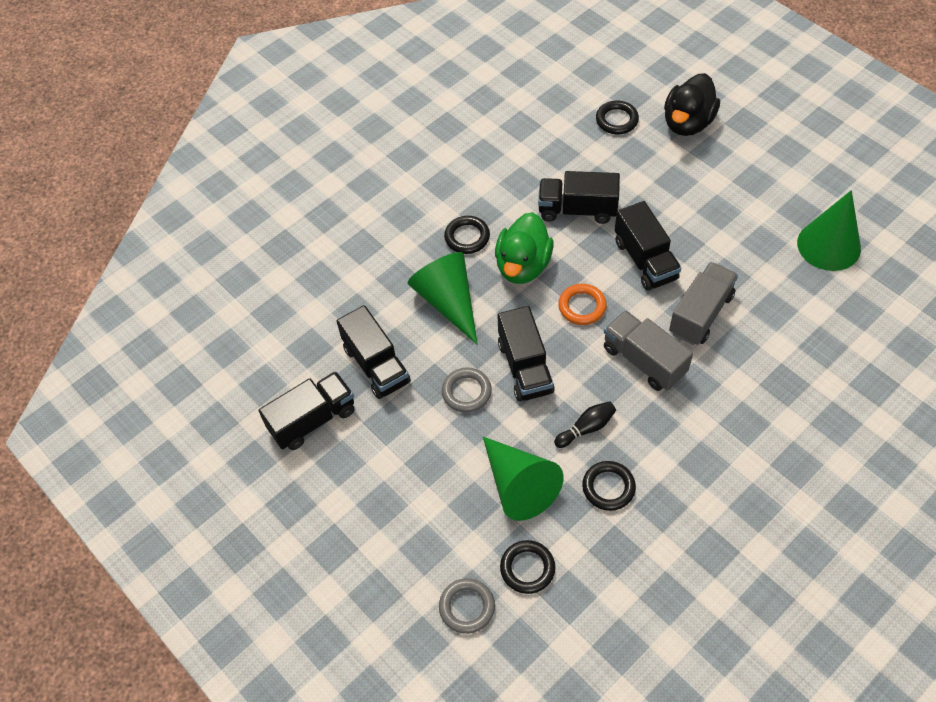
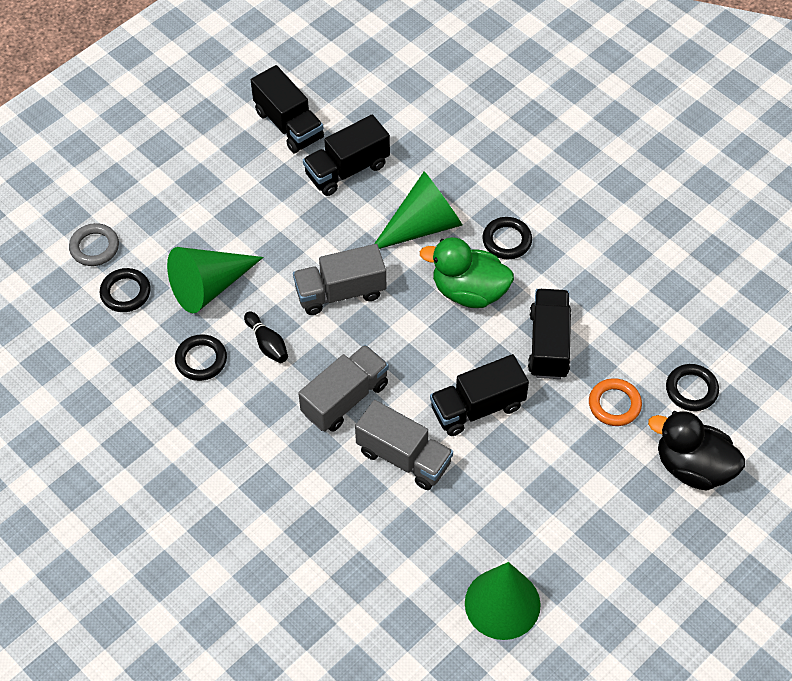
camera: 85 degrees right, 0 degrees up
grey ring [442,368,492,413] -> none
black truck [497,306,555,402] -> grey truck [293,244,386,315]
orange ring [558,284,607,325] -> orange ring moved to [589,378,642,426]

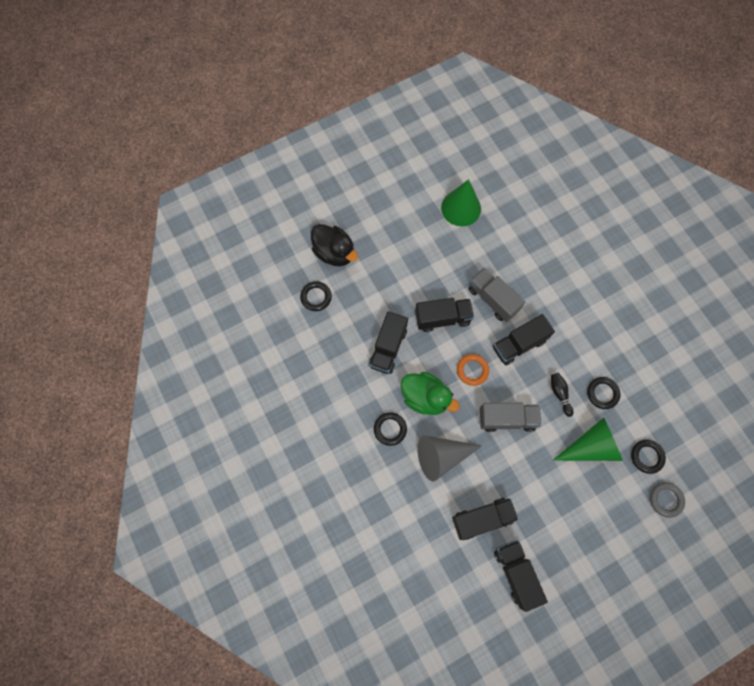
camera: 165 degrees left, 15 degrees up
grey truck [298,345,389,432] -> black truck [493,314,555,365]
green cone [374,171,462,249] -> grey cone [418,436,482,481]
orange ring [589,378,642,426] -> orange ring moved to [457,354,489,386]

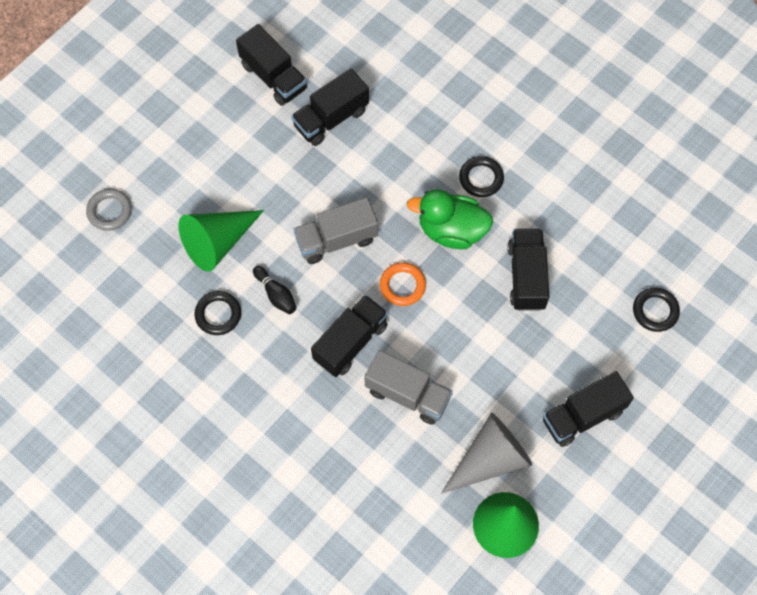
camera: 160 degrees right, 5 degrees down
black duck [311,224,358,266] -> none
black truck [415,298,474,332] -> black truck moved to [543,371,634,447]
grey cone [418,436,482,481] -> grey cone moved to [441,413,532,494]
black ring [631,440,666,474] -> none

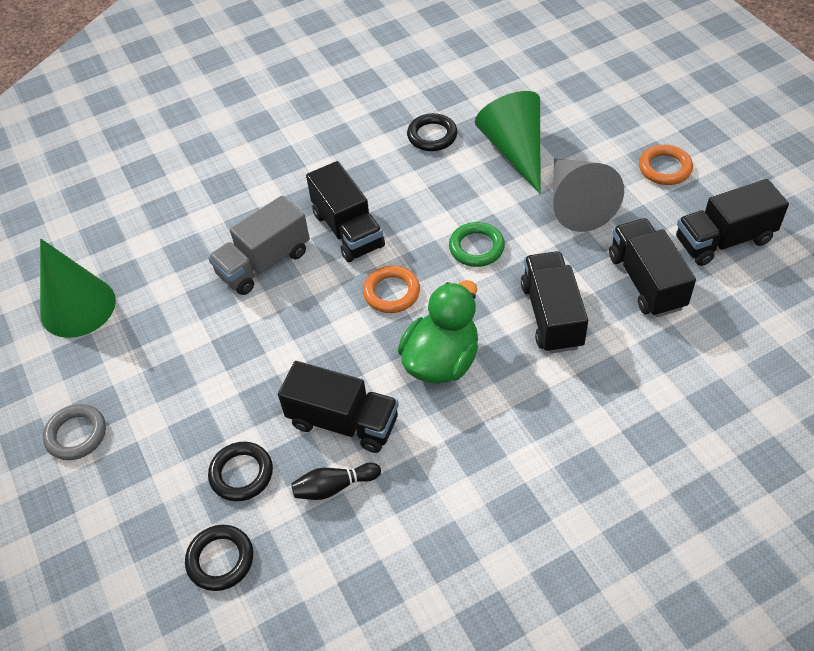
camera: 115 degrees right, 15 degrees down
grey ring [86,189,132,231] -> grey ring moved to [43,404,106,460]
black bowling pin [253,266,296,314] -> black bowling pin moved to [291,463,381,500]
grey truck [294,197,378,264] -> green ring [449,222,505,267]
grey cone [441,413,532,494] -> grey cone moved to [553,158,624,232]
black ring [459,156,504,197] -> black ring moved to [208,442,273,501]
black truck [543,371,634,447] -> black truck moved to [521,251,588,353]
none -> orange ring [639,145,693,185]

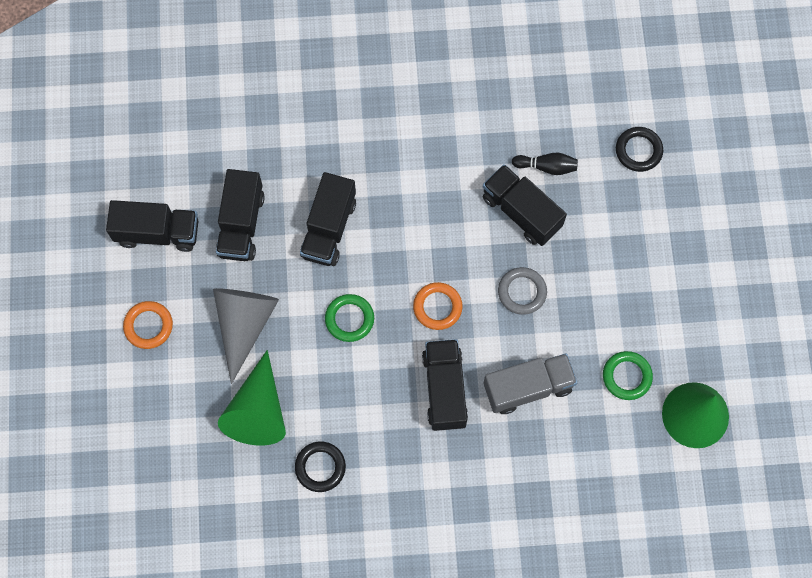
camera: 160 degrees left, 20 degrees up
grey ring [43,404,106,460] -> grey ring moved to [498,267,547,315]
black ring [208,442,273,501] -> none
green duck [398,280,478,384] -> none
none -> green ring [603,351,653,400]

